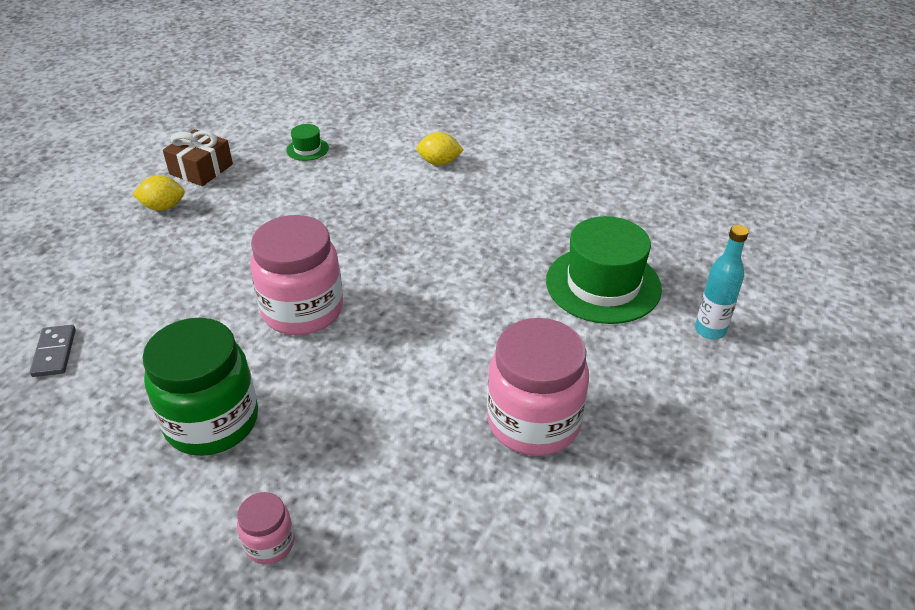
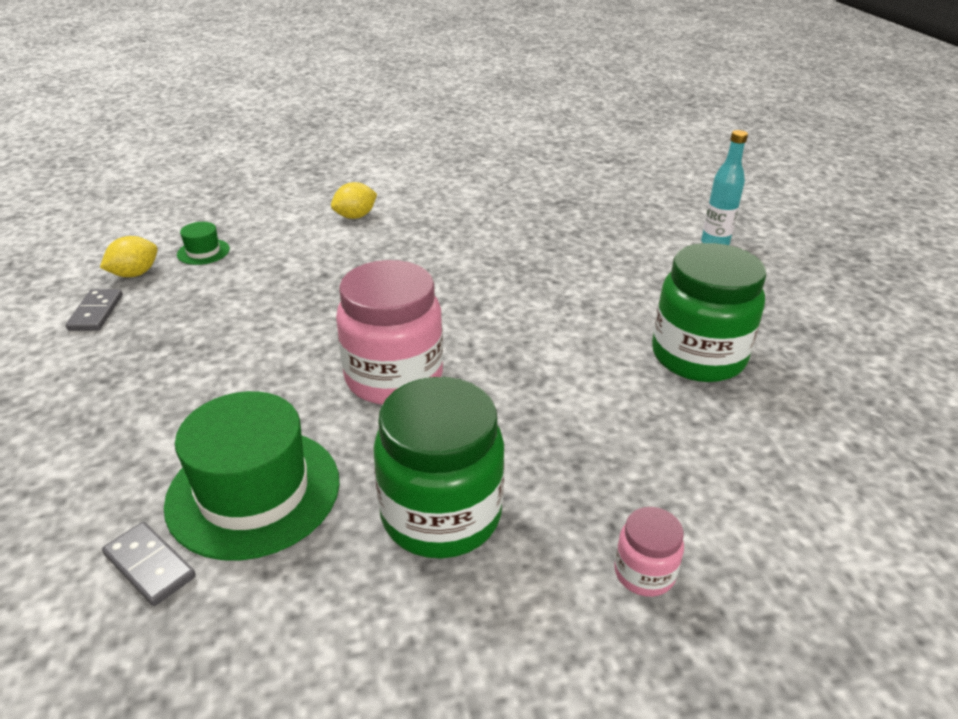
camera: 40 degrees left, 5 degrees down
yellow lemon [133,175,185,211] -> yellow lemon moved to [100,236,158,277]
brown gift [163,129,233,186] -> grey domino [65,289,123,331]
pink jar [487,318,589,456] -> green jar [652,243,766,382]
green hat [546,216,662,324] -> green hat moved to [164,391,340,561]

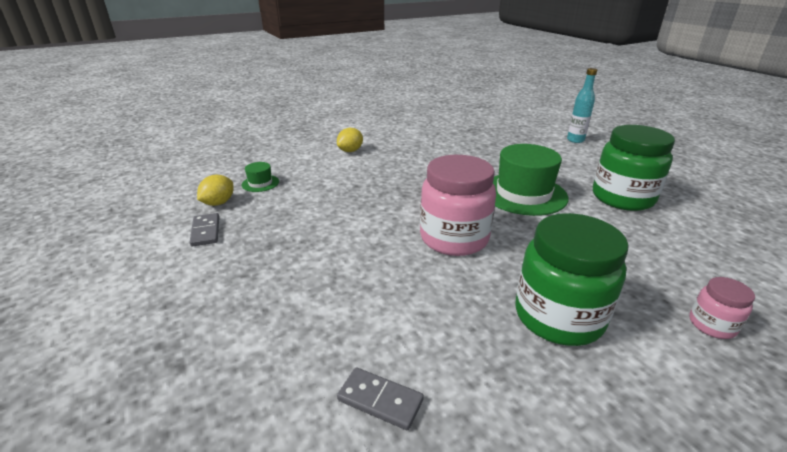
camera: 15 degrees left, 5 degrees down
green hat [164,391,340,561] -> green hat moved to [493,144,568,216]

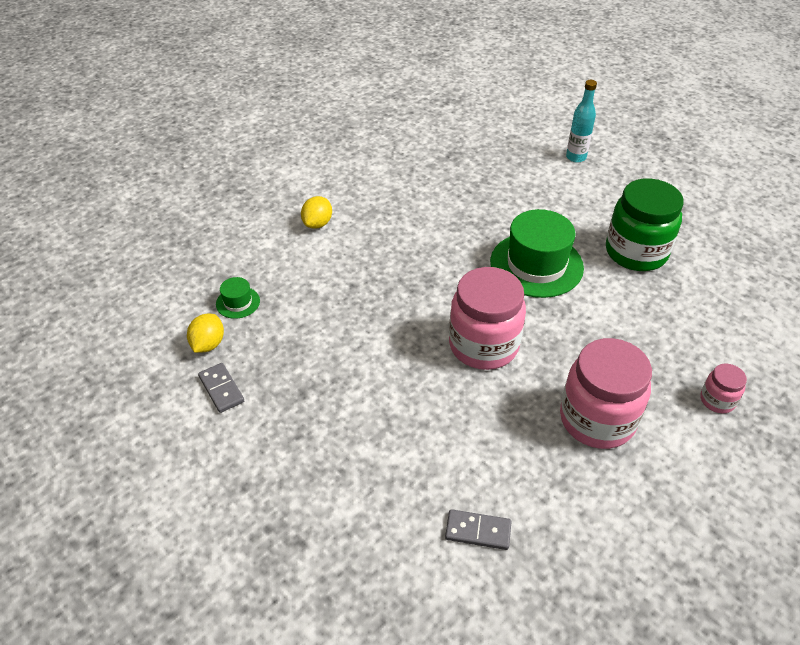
camera: 15 degrees left, 15 degrees up
green jar [516,213,629,346] -> pink jar [560,338,652,449]

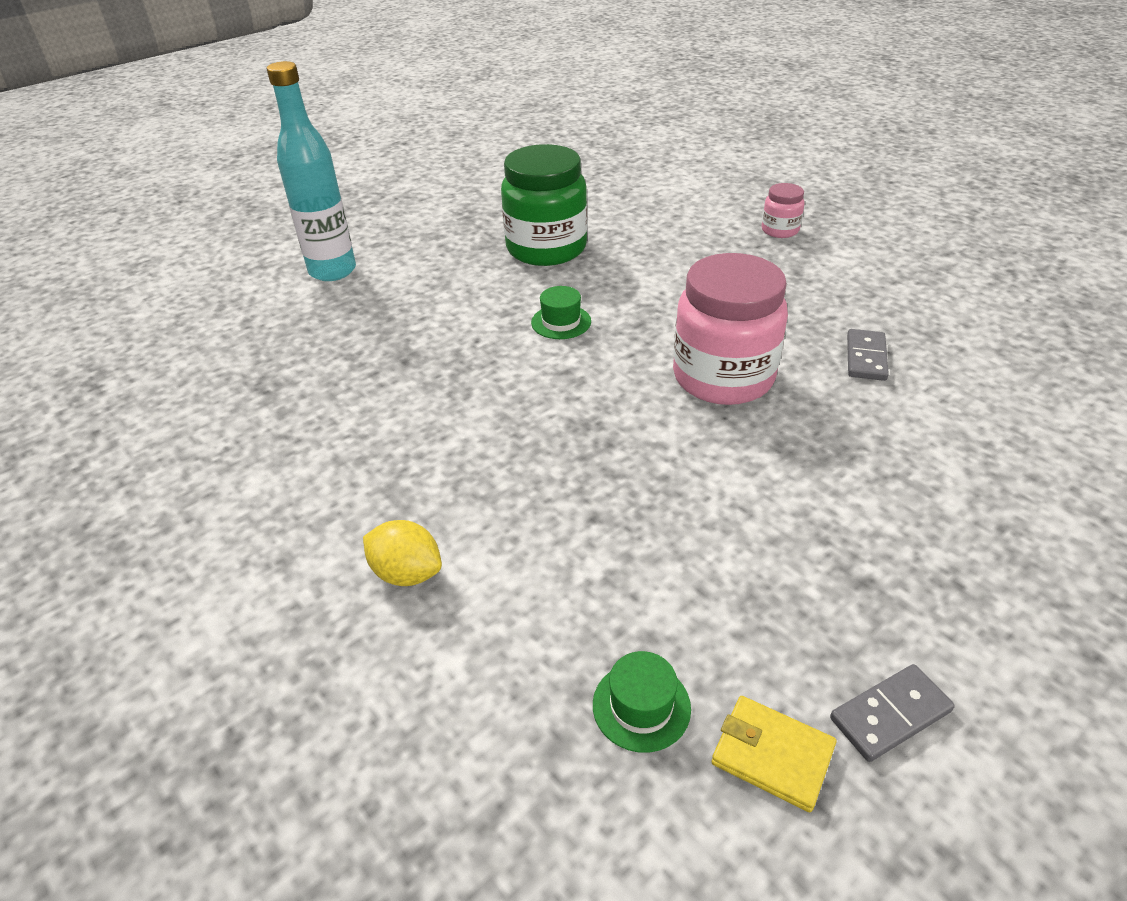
camera: 85 degrees left, 5 degrees down
yellow lemon [187,314,224,353] -> yellow wallet [712,696,836,812]
grey domino [445,509,512,550] -> grey domino moved to [847,329,889,381]
green hat [490,209,584,298] -> green hat [531,286,591,339], size x0.45
pink jar [560,338,652,449] -> none
turquoise bottle [566,80,597,163] -> turquoise bottle [267,61,356,281], size x1.55

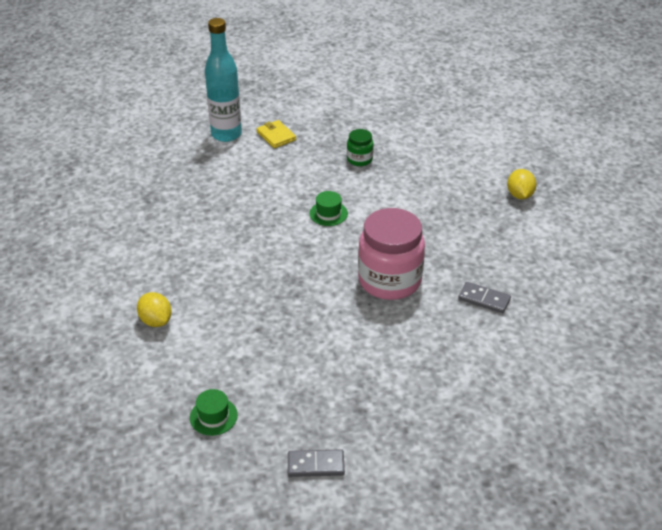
camera: 25 degrees right, 0 degrees up
green jar [501,144,587,266] -> green jar [347,129,374,166], size x0.47
yellow wallet [712,696,836,812] -> yellow wallet moved to [257,120,296,148]
pink jar [762,183,804,238] -> yellow lemon [507,169,536,199]
grey domino [847,329,889,381] -> grey domino turned 75 degrees clockwise [458,282,511,313]

